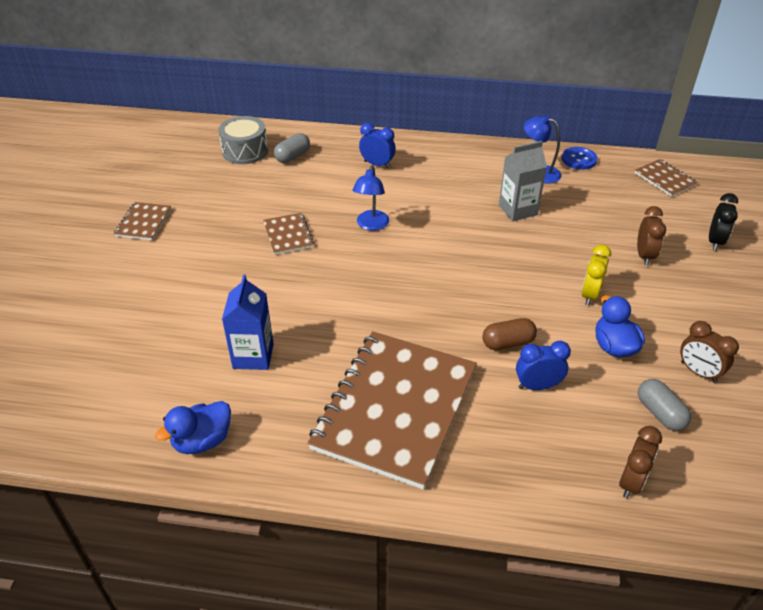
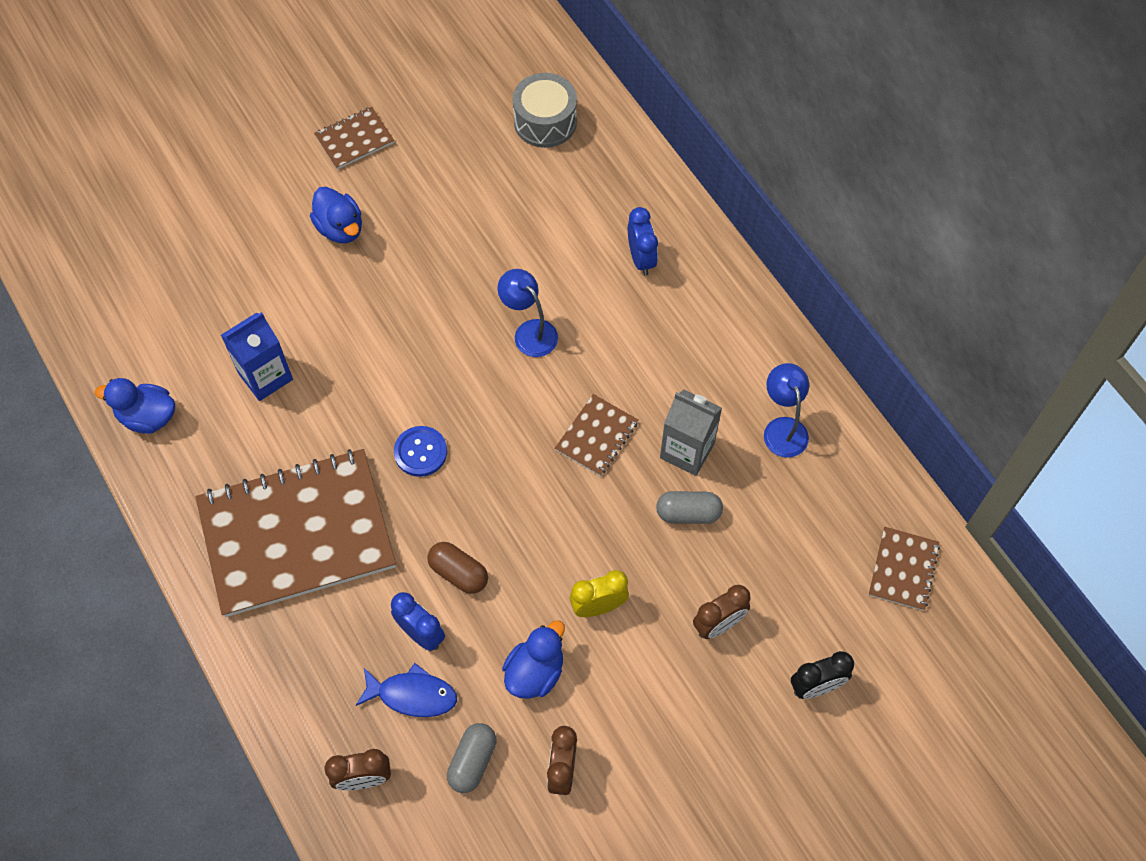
camera: 50 degrees right, 20 degrees up
brown notebook [263,213,314,255] -> brown notebook moved to [555,394,638,476]
grey capsule [274,133,310,163] -> grey capsule moved to [656,491,723,524]
blue lamp [352,166,389,231] -> blue lamp turned 75 degrees clockwise [498,269,558,357]
blue button [562,147,598,170] -> blue button moved to [394,426,447,477]
none -> blue duck [310,187,362,243]
none -> blue fish [355,663,457,717]

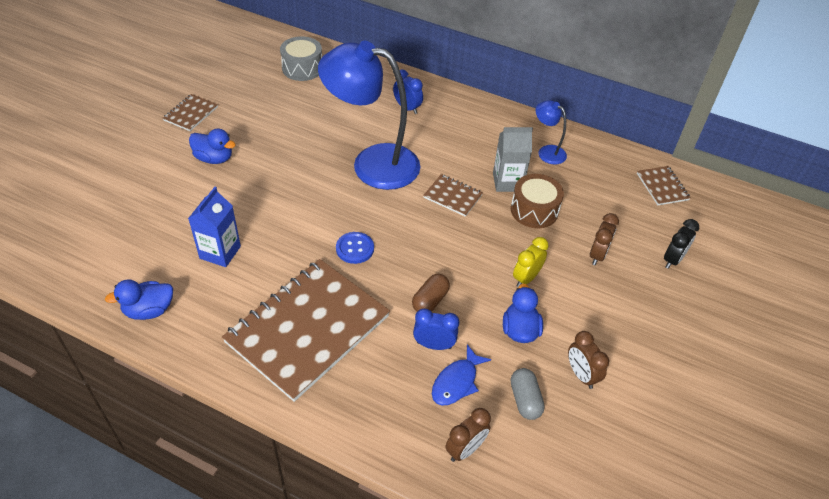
camera: 35 degrees left, 15 degrees down
blue fish [355,663,457,717] -> blue fish turned 150 degrees clockwise [432,344,491,406]
brown capsule [427,542,488,594] -> brown capsule turned 60 degrees counterclockwise [412,274,450,312]
blue lamp [498,269,558,357] -> blue lamp [318,41,420,190], size x2.25
brown notebook [555,394,638,476] -> brown notebook turned 60 degrees counterclockwise [423,174,483,217]
grey capsule [656,491,723,524] -> brown drum [511,174,564,228]

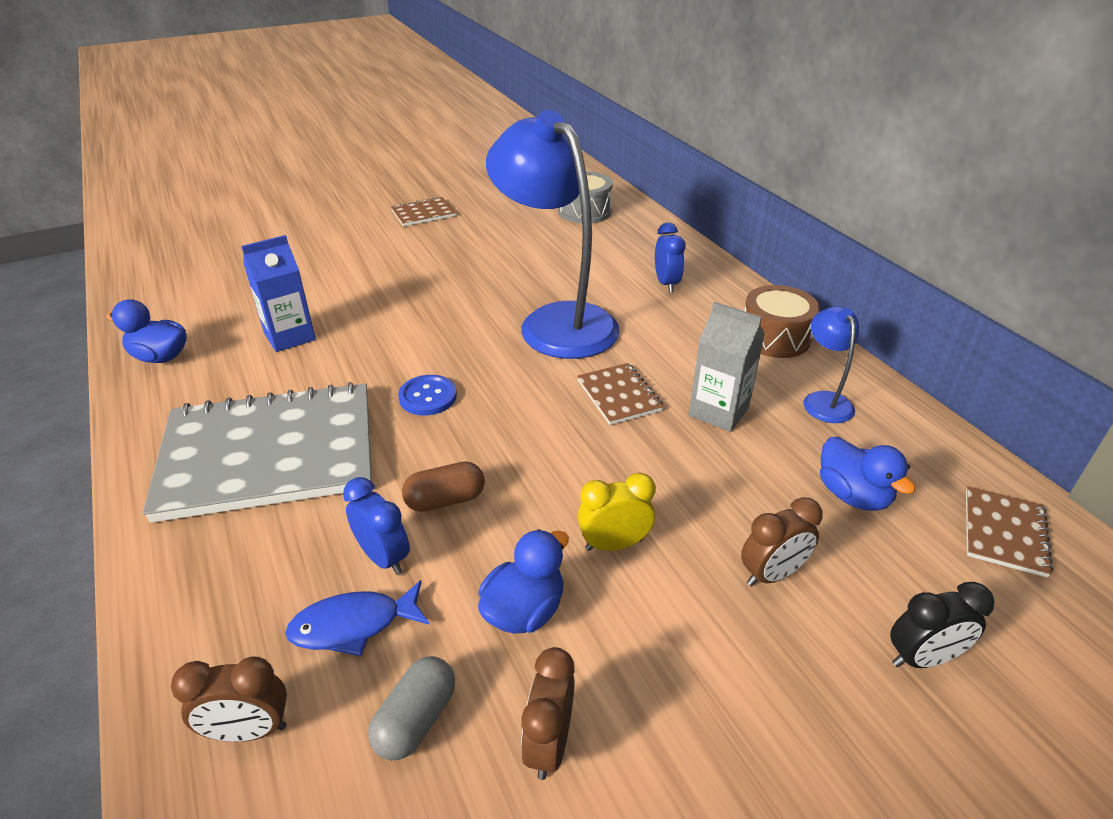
camera: 40 degrees right, 10 degrees down
blue duck [189,129,236,164] -> blue duck moved to [820,437,916,511]
brown notebook [222,259,390,402] -> grey notebook [142,382,372,523]
brown drum [511,174,564,228] -> brown drum moved to [744,285,820,358]

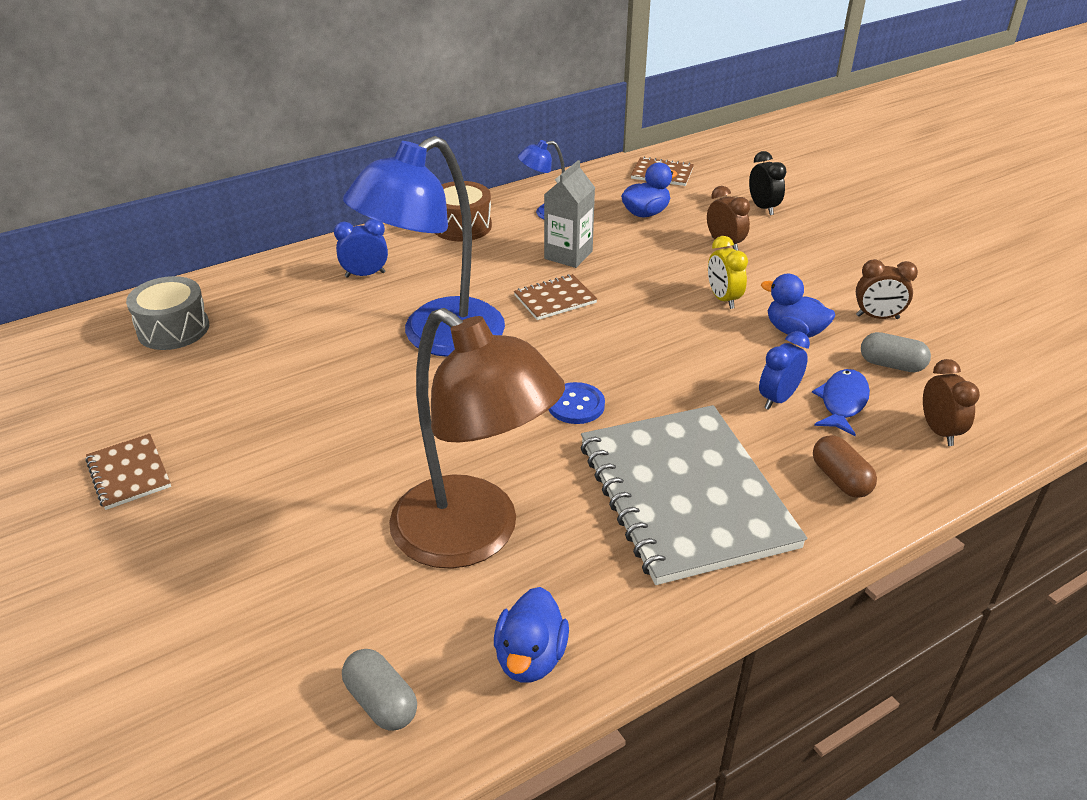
camera: 95 degrees left, 0 degrees up
blue carton [241,235,316,352] -> brown lamp [389,308,565,569]
blue fish [285,580,430,656] -> blue fish turned 135 degrees counterclockwise [812,369,870,436]
brown capsule [402,461,485,512] -> brown capsule moved to [813,435,877,498]
none -> grey capsule [342,649,417,731]

